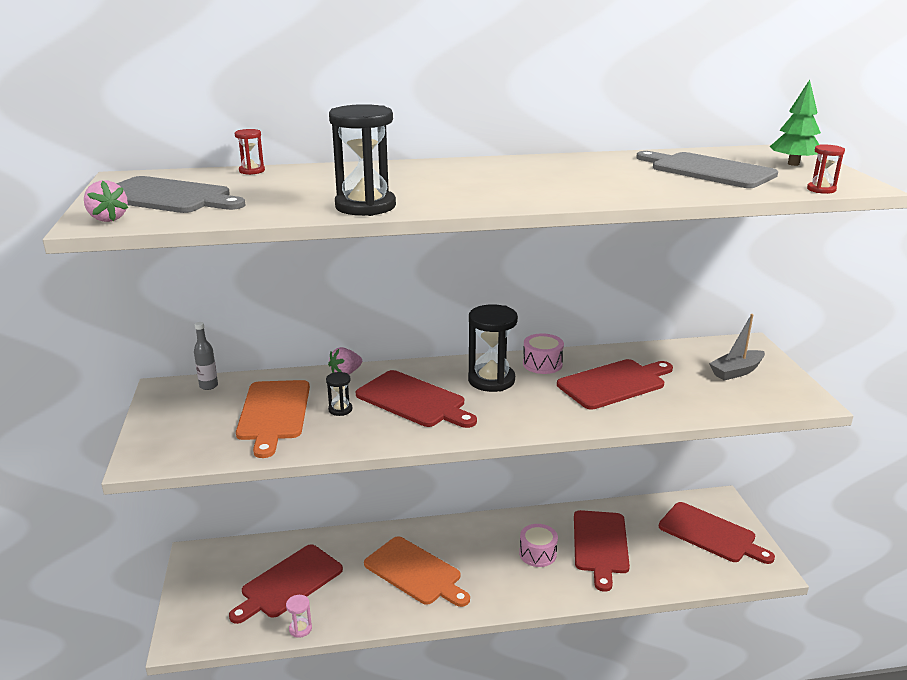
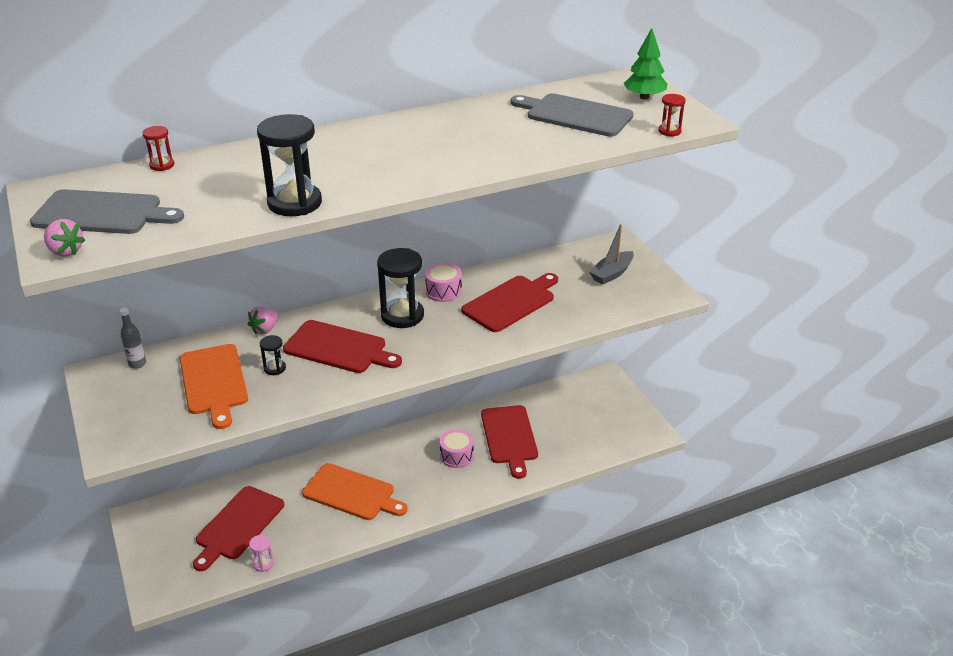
camera: 15 degrees left, 10 degrees up
red cutting board [659,502,775,564] -> none

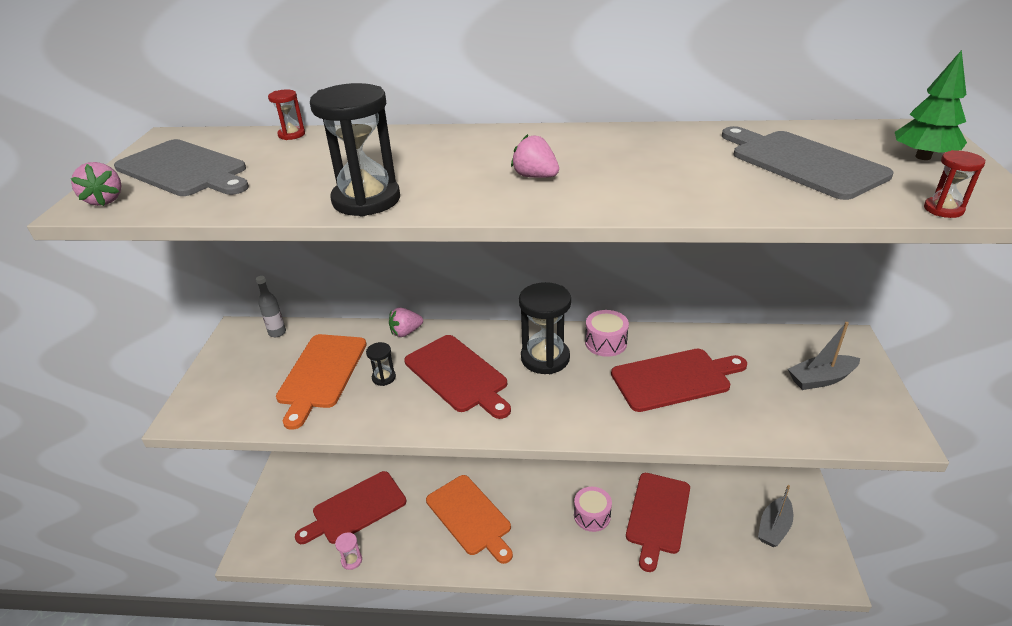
camera: 30 degrees right, 0 degrees up
none -> pink strawberry [511,134,559,178]
none -> grey boat [758,485,793,547]

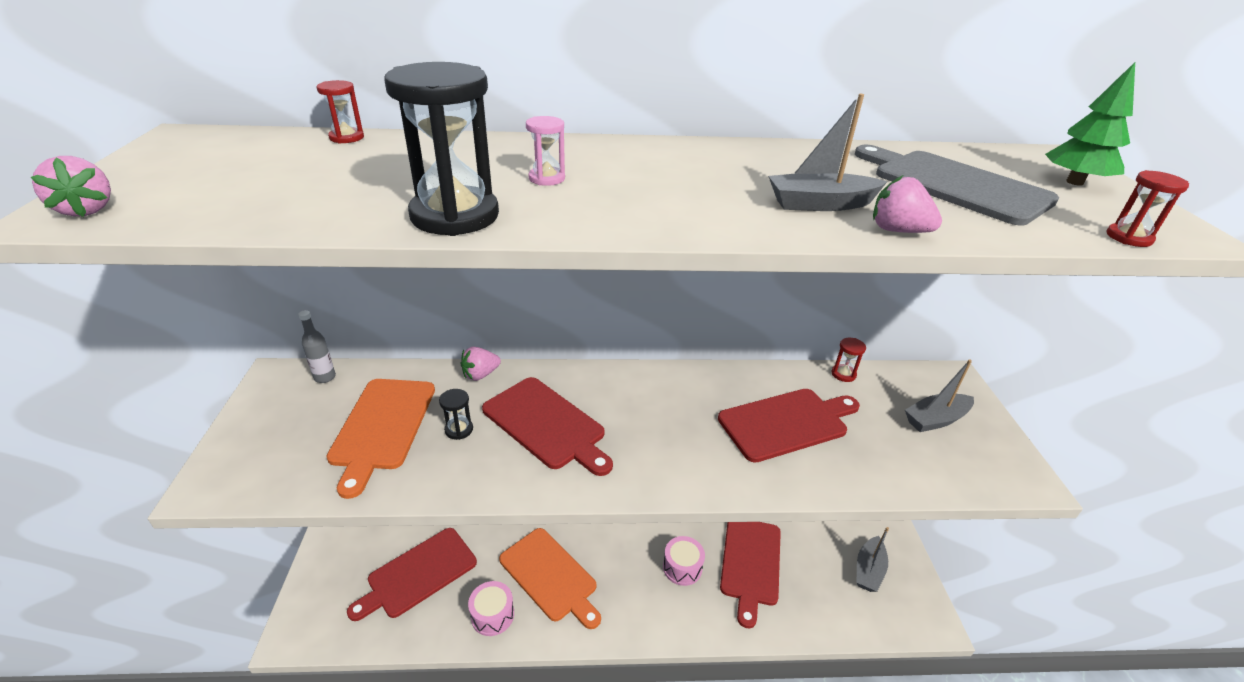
camera: 10 degrees left, 0 degrees up
grey cutting board [114,139,249,196] -> none
pink hourglass [335,532,362,570] -> pink hourglass moved to [526,116,565,186]
pink strawberry [511,134,559,178] -> pink strawberry moved to [873,175,942,233]
black hourglass [519,282,571,374] -> none
pink drum [585,310,629,357] -> pink drum moved to [468,581,514,636]
none -> grey boat [768,94,888,211]
none -> red hourglass [832,338,866,382]

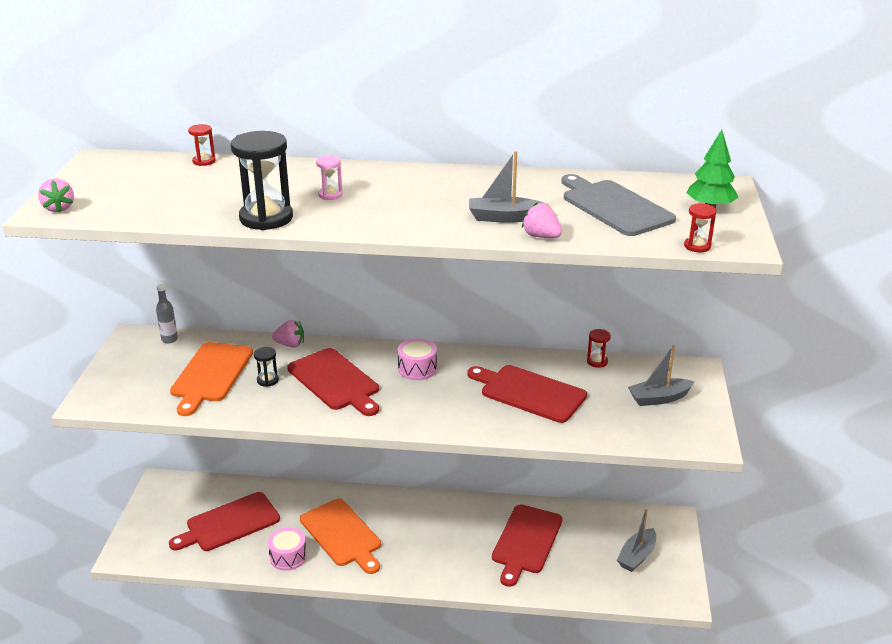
camera: 10 degrees right, 5 degrees down
pink strawberry [461,347,501,381] -> pink strawberry turned 150 degrees counterclockwise [272,320,304,347]
pink drum [663,536,705,586] -> pink drum moved to [398,338,437,380]
red cutting board [718,389,860,463] -> red cutting board turned 135 degrees counterclockwise [467,365,587,423]

